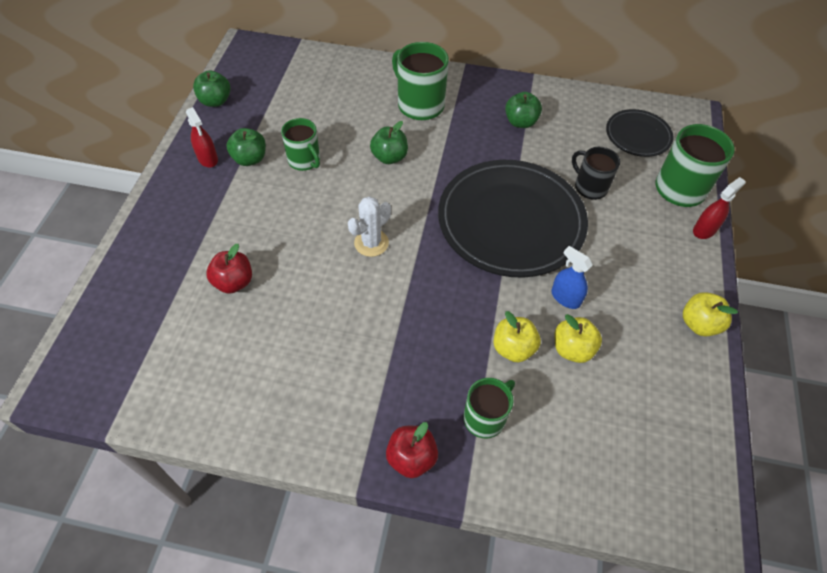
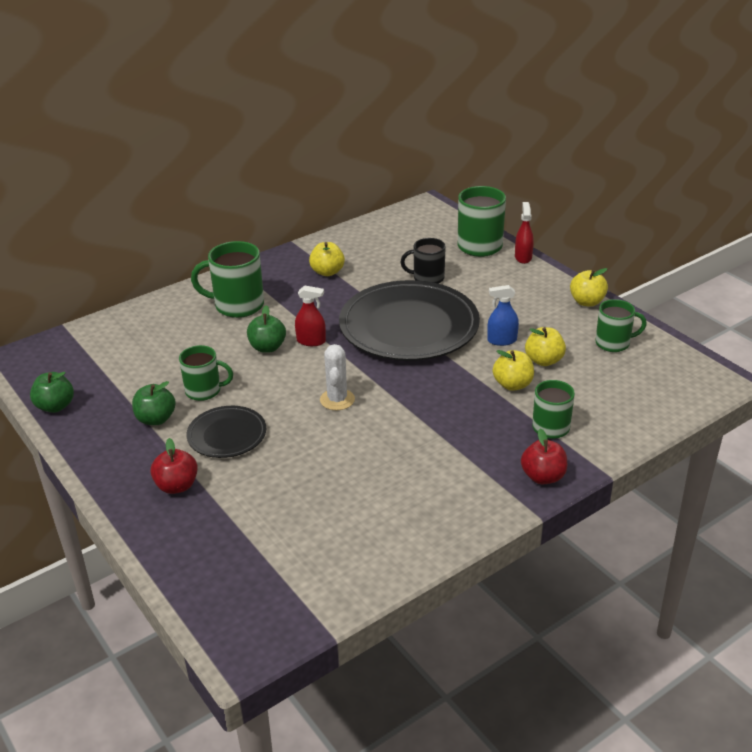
camera: 45 degrees left, 20 degrees down
red spray bottle [186,107,218,168] -> red spray bottle moved to [295,285,326,346]
red apple [206,244,252,294] -> red apple moved to [150,438,198,494]
green apple [505,92,542,128] -> yellow apple [309,242,345,276]
black plate [606,109,673,157] -> black plate moved to [186,406,266,458]
none -> green mug [595,299,647,352]

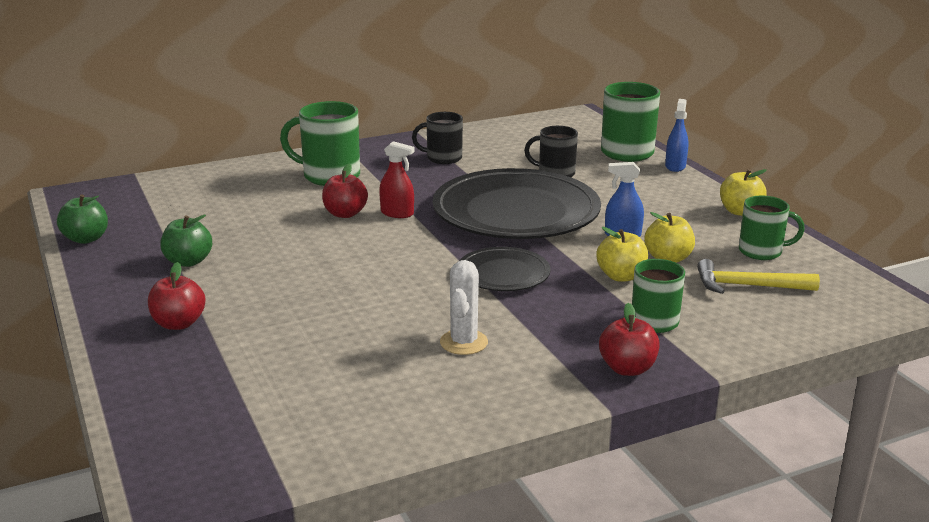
camera: 10 degrees right, 10 degrees down
green mug [179,345,233,401] -> none
black plate [186,406,266,458] -> black plate moved to [459,247,551,291]
green apple [247,305,286,353] -> red apple [322,164,368,218]
yellow apple [309,242,345,276] -> black mug [412,112,463,164]
white cactus [320,344,355,410] -> white cactus moved to [440,260,488,355]
red spray bottle [515,202,534,264] -> blue spray bottle [665,99,688,172]
none -> yellow hammer [697,259,820,294]

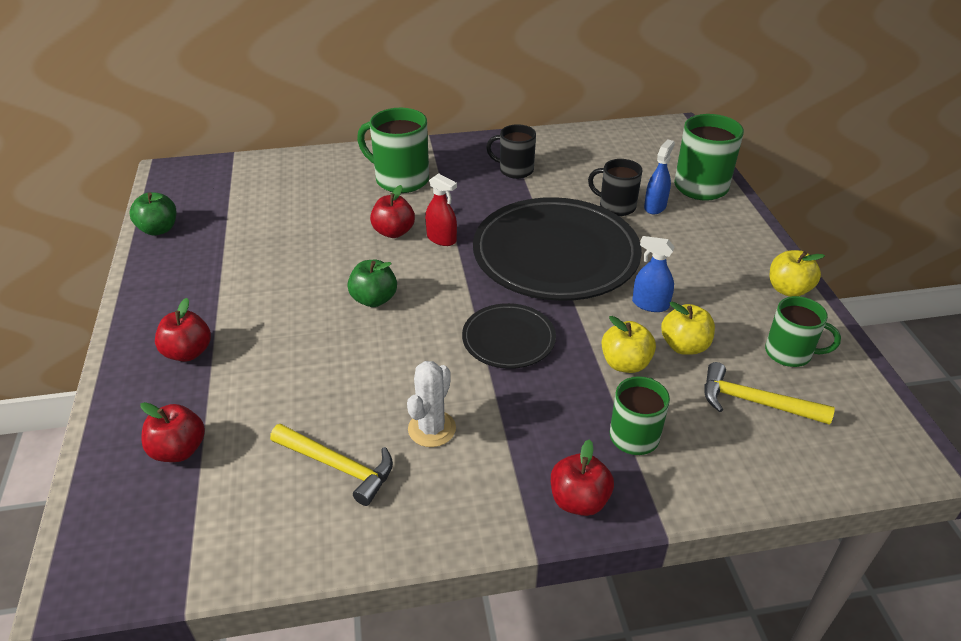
camera: 15 degrees right, 15 degrees up
green apple [160,215,212,267] -> green apple moved to [347,260,397,307]
blue spray bottle [665,99,688,172] -> blue spray bottle moved to [644,139,675,214]
none -> red apple [140,402,205,462]
none -> yellow hammer [270,424,393,506]

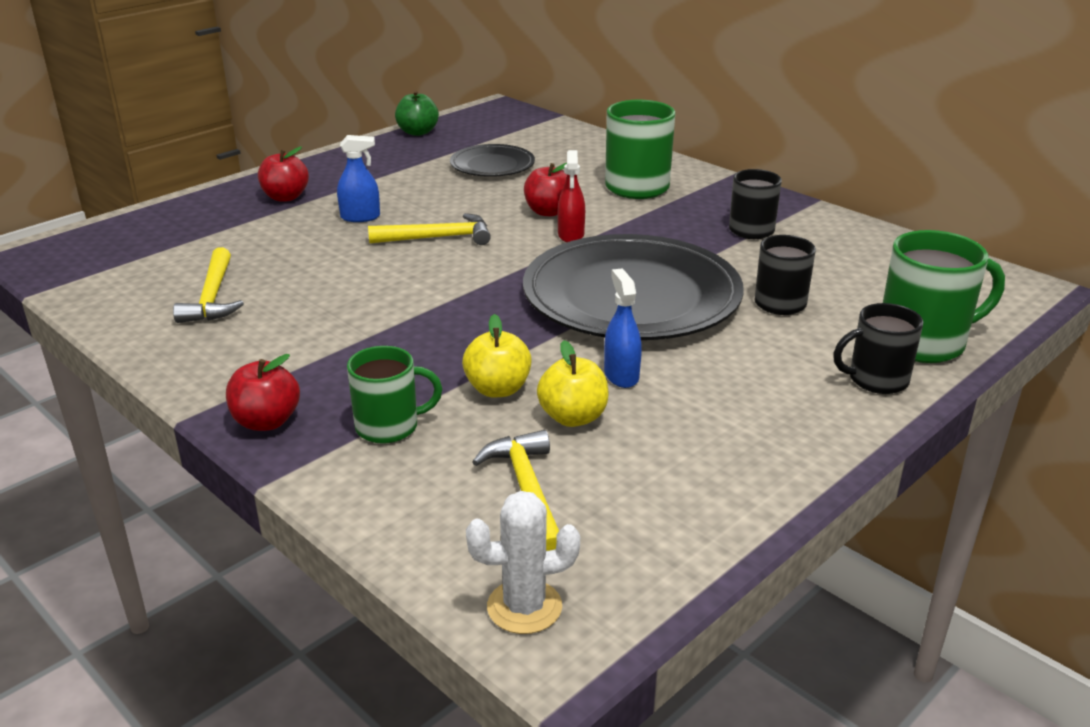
camera: 55 degrees right, 10 degrees down
red apple [140,402,205,462] -> none
green apple [347,260,397,307] -> yellow hammer [368,213,491,245]
white cactus [407,361,456,447] -> white cactus moved to [466,491,580,634]
black plate [462,303,556,369] -> black plate moved to [450,144,535,177]
blue spray bottle [644,139,675,214] -> blue spray bottle moved to [337,135,380,222]
green mug [765,296,841,367] -> none
yellow apple [770,250,825,297] -> none
none -> black mug [833,303,923,394]

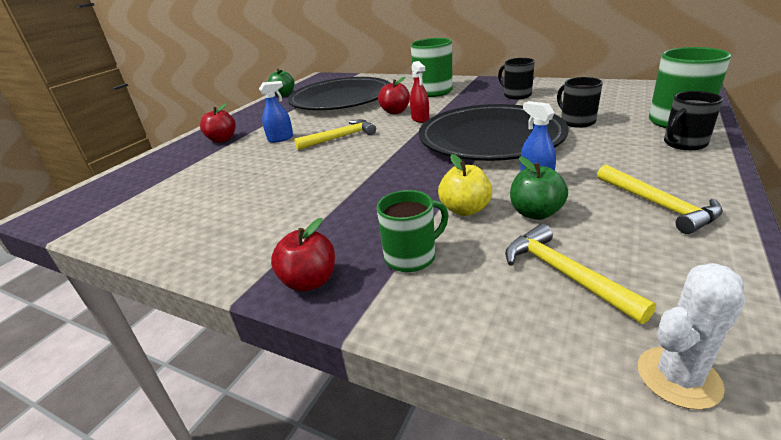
camera: 15 degrees left, 0 degrees up
yellow hammer [173,247,244,323] -> yellow hammer moved to [597,165,723,234]
black plate [450,144,535,177] -> black plate [288,77,390,110], size x2.01
yellow apple [537,340,609,427] -> green apple [510,156,568,220]

